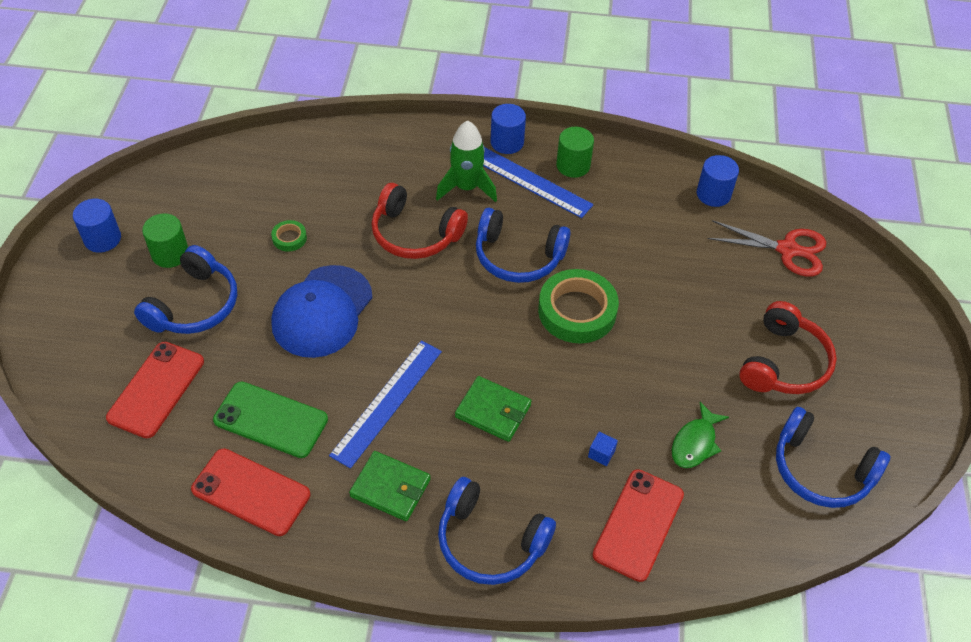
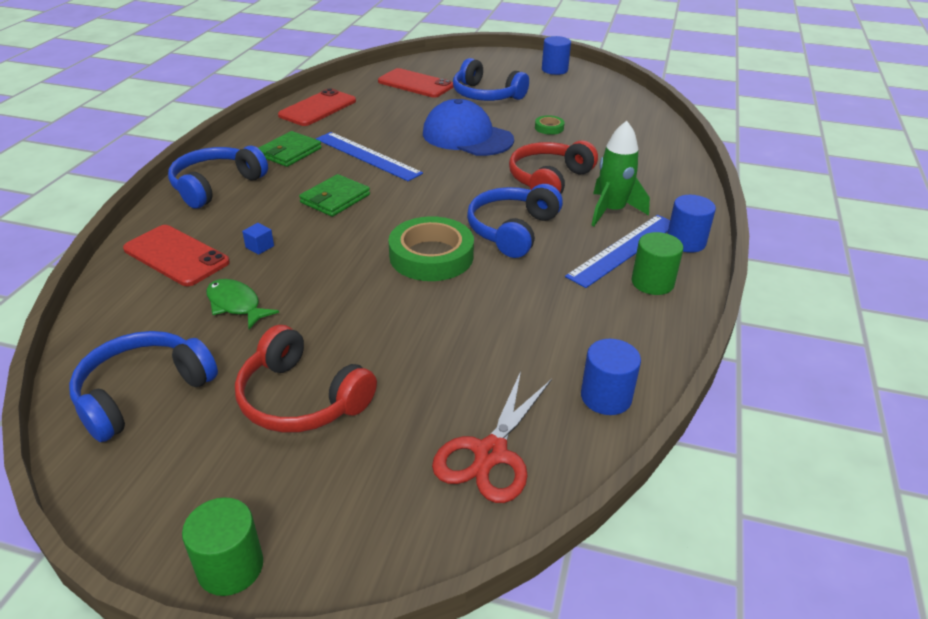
camera: 100 degrees right, 15 degrees down
green cylinder [142,213,188,268] -> green cylinder moved to [182,497,263,596]
green phone [213,381,328,458] -> none

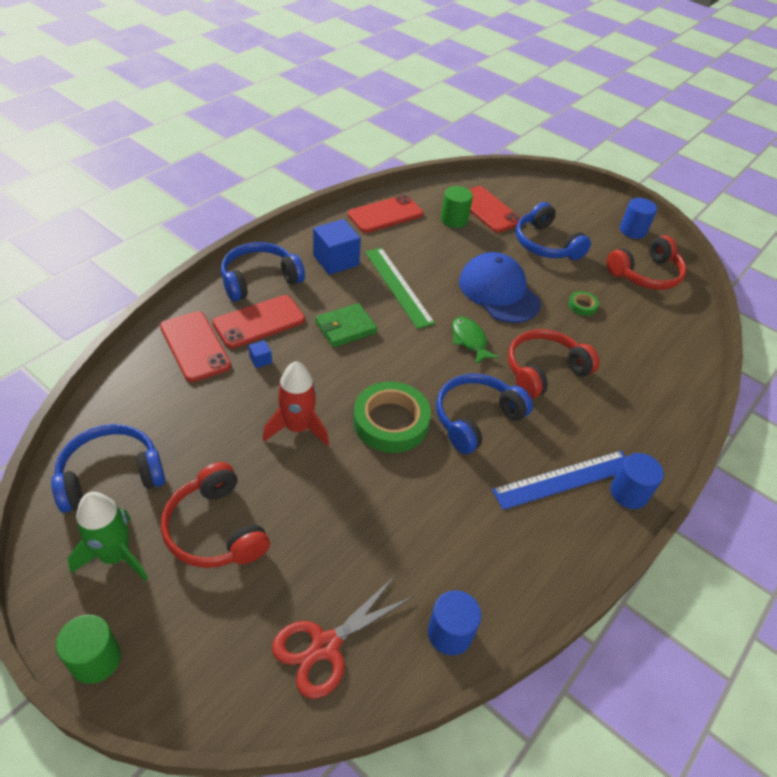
camera: 20 degrees right, 10 degrees up
green fish [206,279,279,329] -> green fish moved to [452,317,499,364]
green wallet [258,131,322,167] -> blue cube [313,219,361,275]
blue ruler [316,132,423,181] -> green ruler [365,248,435,329]
green rocket [591,121,650,226] -> green rocket moved to [67,492,148,581]
green cylinder [632,232,683,295] -> green cylinder moved to [441,186,473,228]
none -> red phone [212,295,305,348]
none -> red rocket [263,361,329,446]
none -> red headphones [607,236,686,290]

